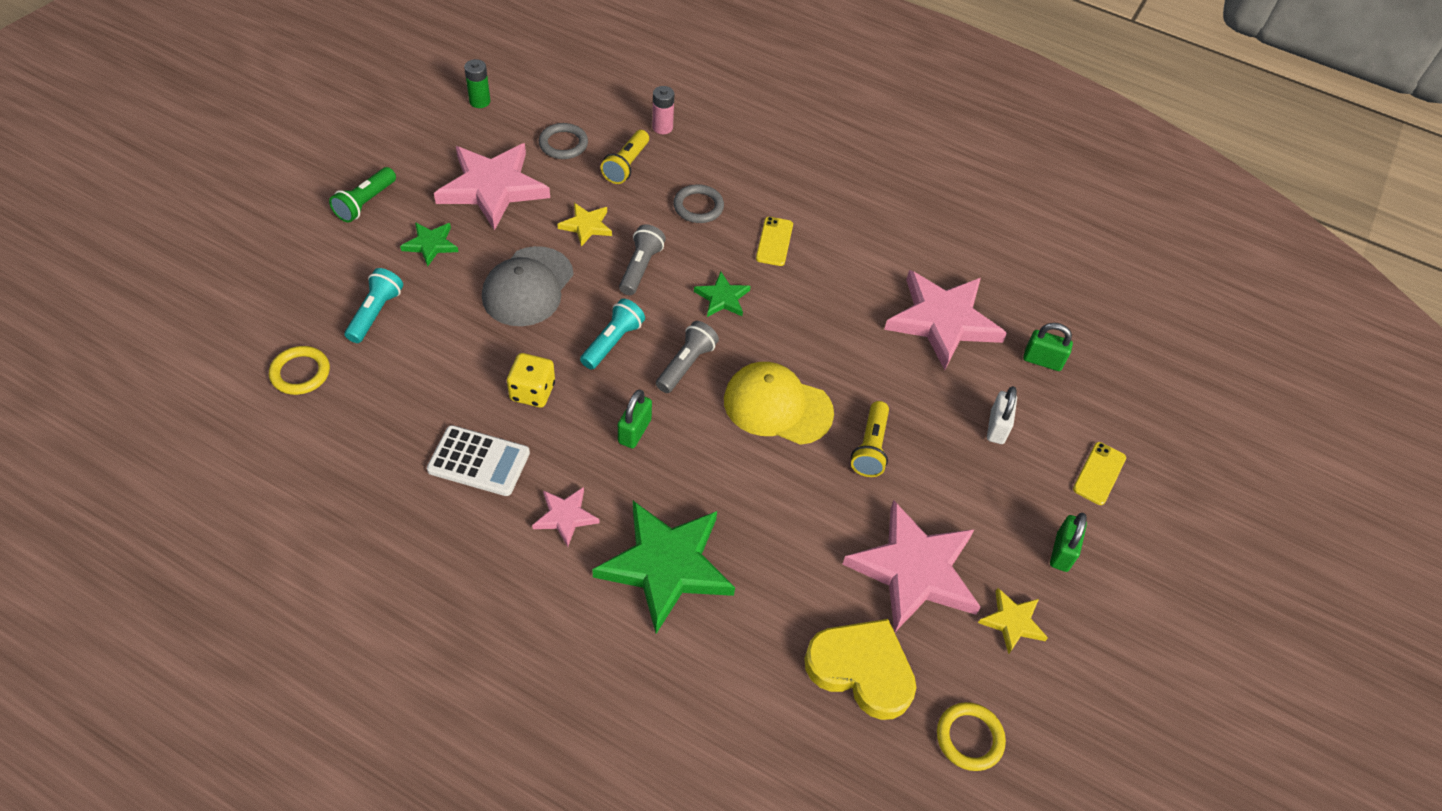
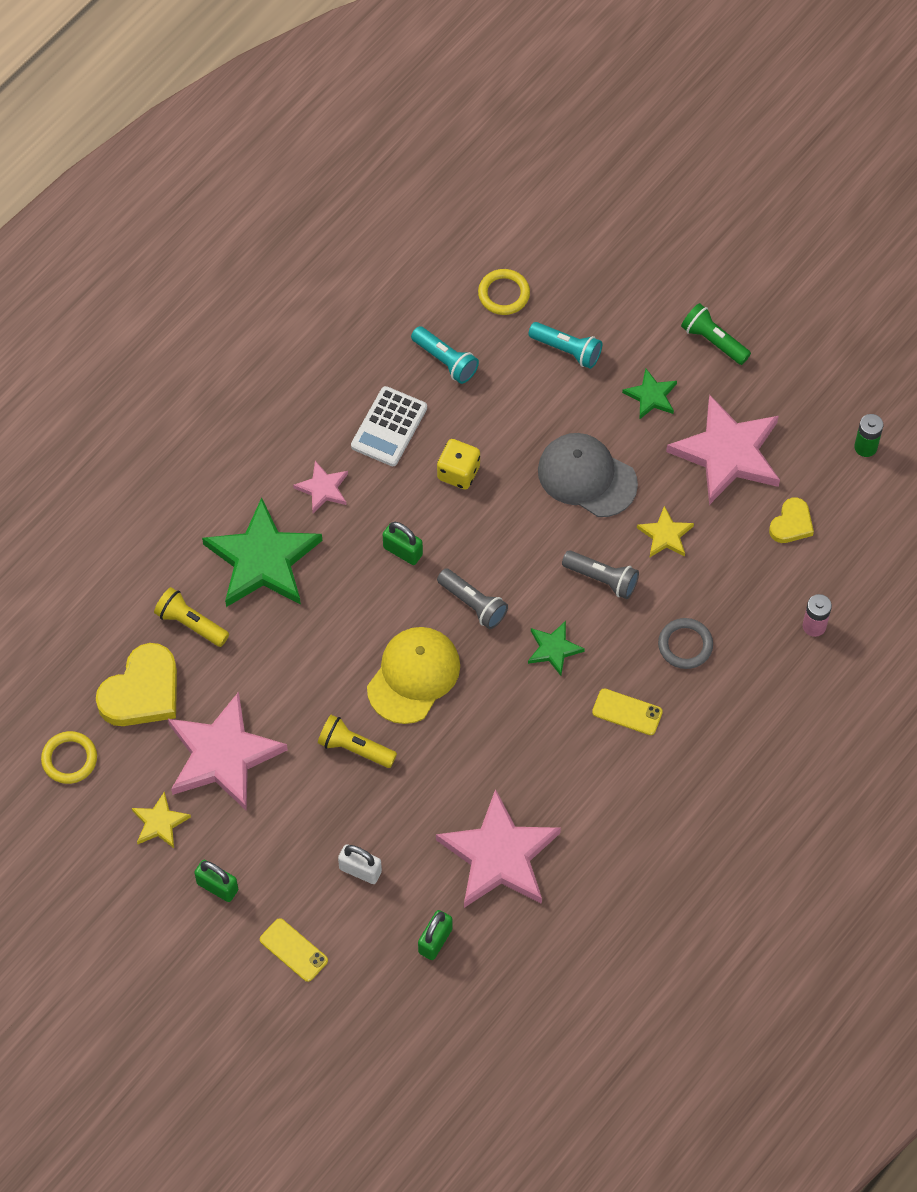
camera: 105 degrees right, 10 degrees up
grey ring [539,123,588,159] -> yellow heart [769,498,814,543]
turquoise flashlight [580,299,645,370] -> turquoise flashlight moved to [411,326,479,384]
yellow flashlight [601,130,649,184] -> yellow flashlight moved to [154,587,229,647]

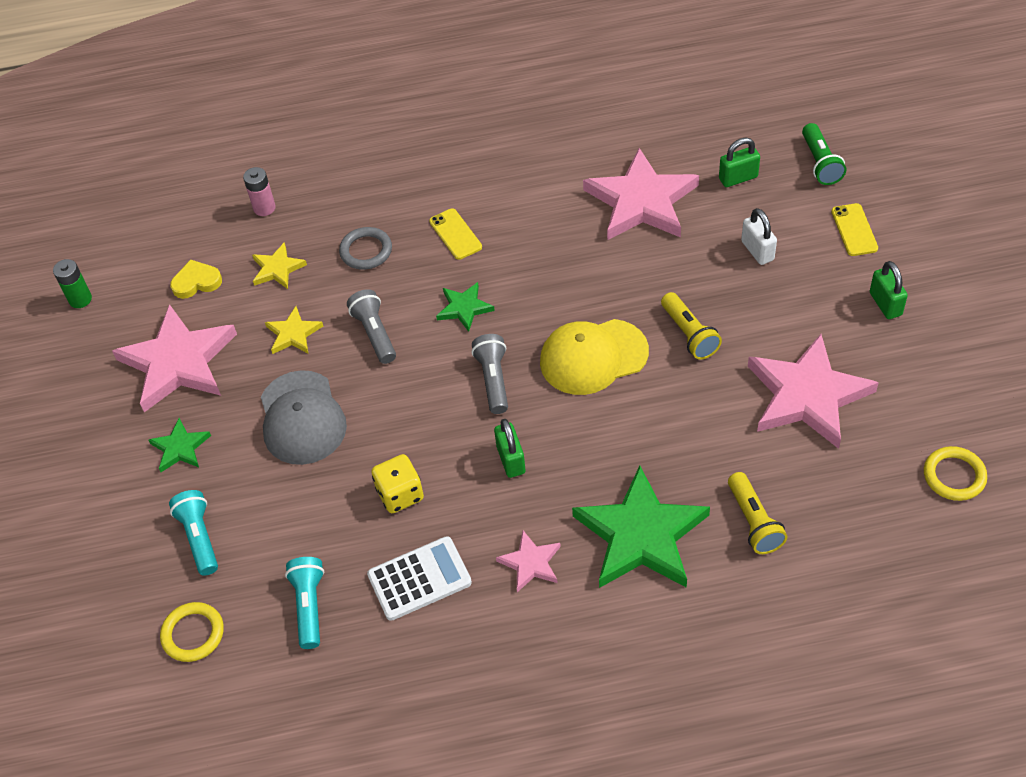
camera: 135 degrees left, 10 degrees down
yellow heart [96,643,177,726] -> none
yellow star [132,792,191,848] -> yellow star moved to [252,242,307,289]
green flashlight [681,303,751,365] -> green flashlight moved to [802,123,846,185]

